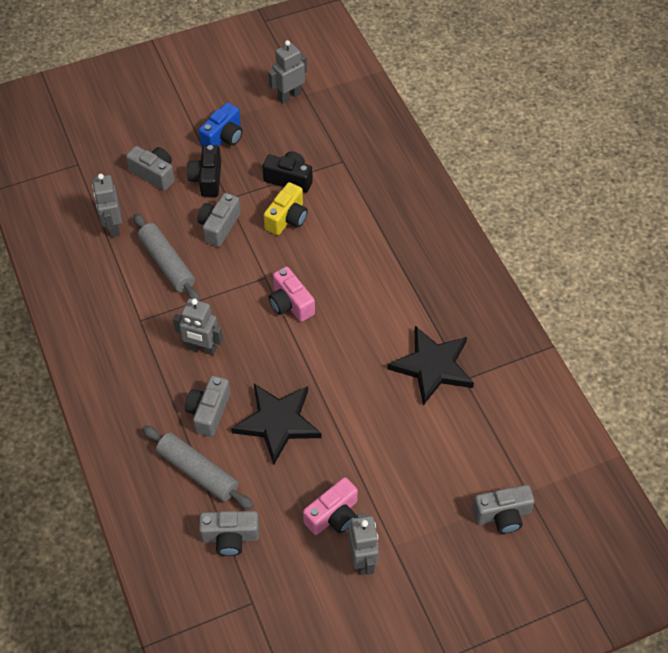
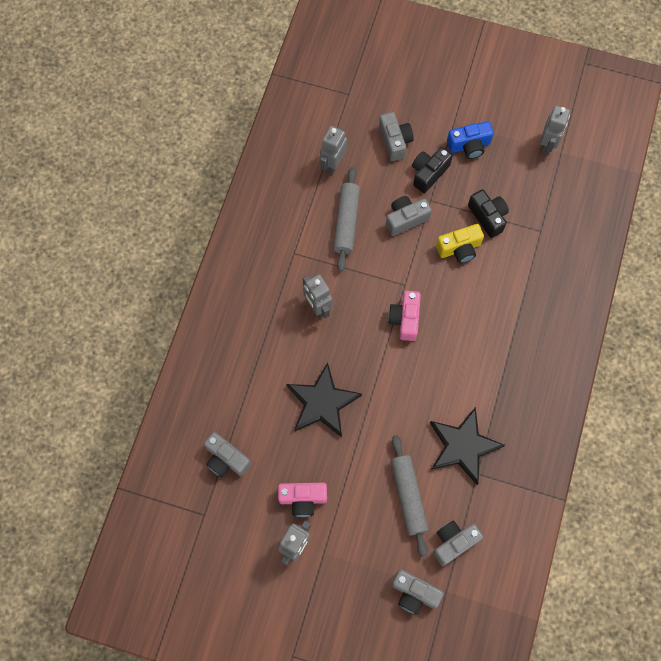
camera: 40 degrees right, 15 degrees up
grey rolling pin [142,425,254,509] -> grey rolling pin moved to [390,435,429,557]
grey camera [185,375,230,437] -> grey camera moved to [433,520,483,566]
grey robot [268,40,307,104] -> grey robot turned 105 degrees clockwise [540,105,570,155]

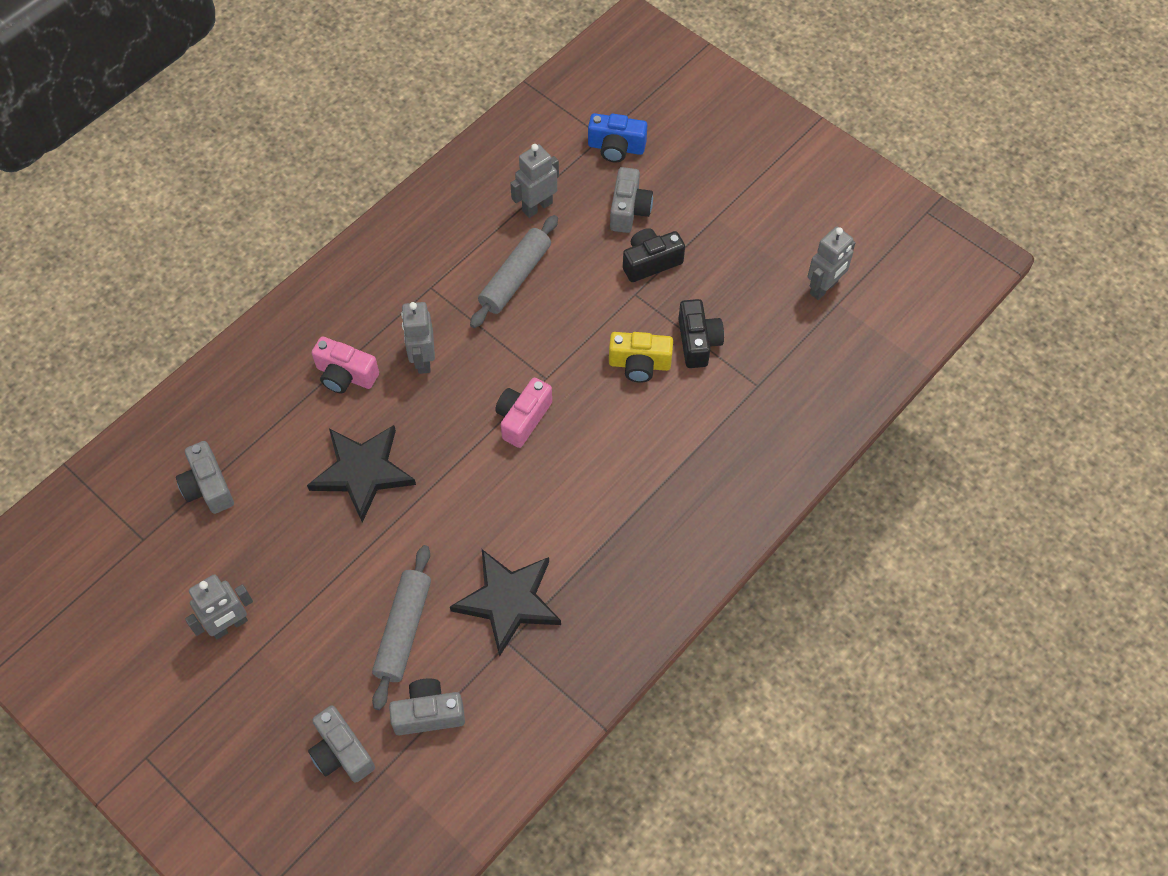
camera: 25 degrees right, 10 degrees down
pink camera [278,483,327,517] -> pink camera moved to [312,336,379,394]
grey camera [386,196,432,236] -> none
blue camera [447,121,494,159] -> blue camera moved to [588,113,647,163]

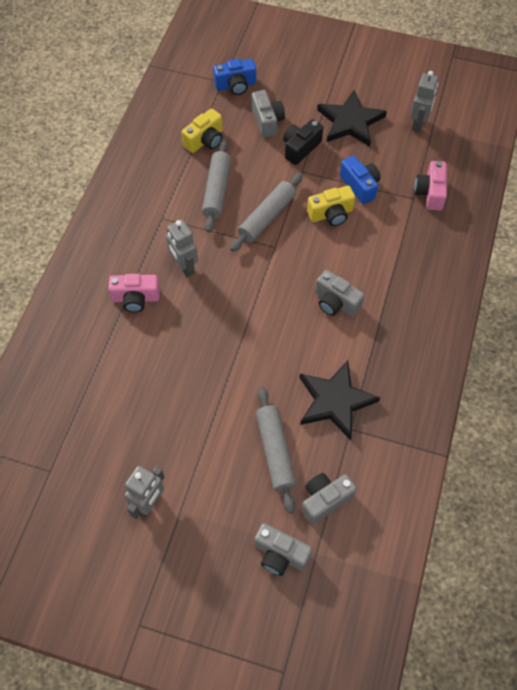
camera: 25 degrees left, 0 degrees up
grey camera [176,441,234,514] -> grey camera moved to [316,270,365,317]
black star [307,425,416,523] -> black star moved to [317,90,387,147]
pink camera [495,378,552,448] -> pink camera moved to [414,161,447,211]
grey robot [510,144,559,218] -> yellow camera [181,108,222,153]
black camera [678,299,724,368] -> blue camera [340,156,380,204]
none -> grey rolling pin [230,173,303,252]

